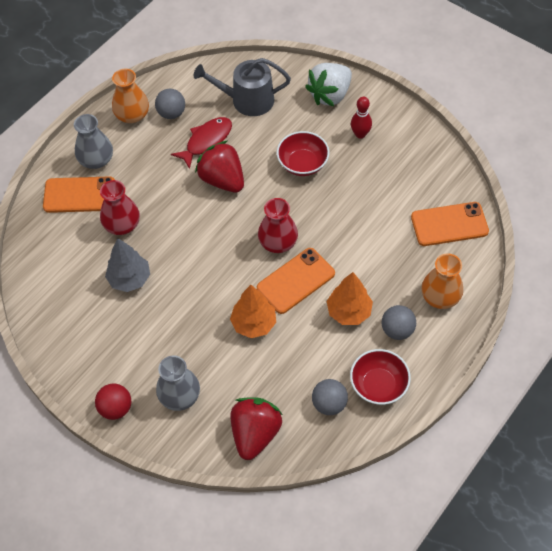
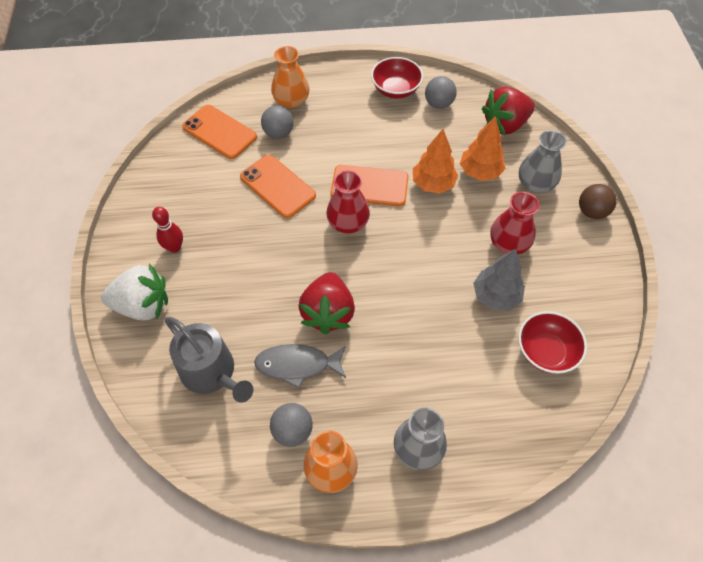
camera: 135 degrees left, 0 degrees up
orange phone [43,176,115,213] -> orange phone moved to [240,155,316,218]
red ball [95,383,131,420] -> brown ball [579,184,617,219]
red vase [100,180,140,235] -> red vase moved to [490,192,540,254]
red fish [171,117,232,169] -> grey fish [254,344,346,389]
red bowl [277,131,329,176] -> red bowl moved to [518,311,587,374]
orange tree [327,272,373,325] -> orange tree moved to [460,116,506,181]
grey ball [382,305,416,340] -> grey ball moved to [261,105,293,139]

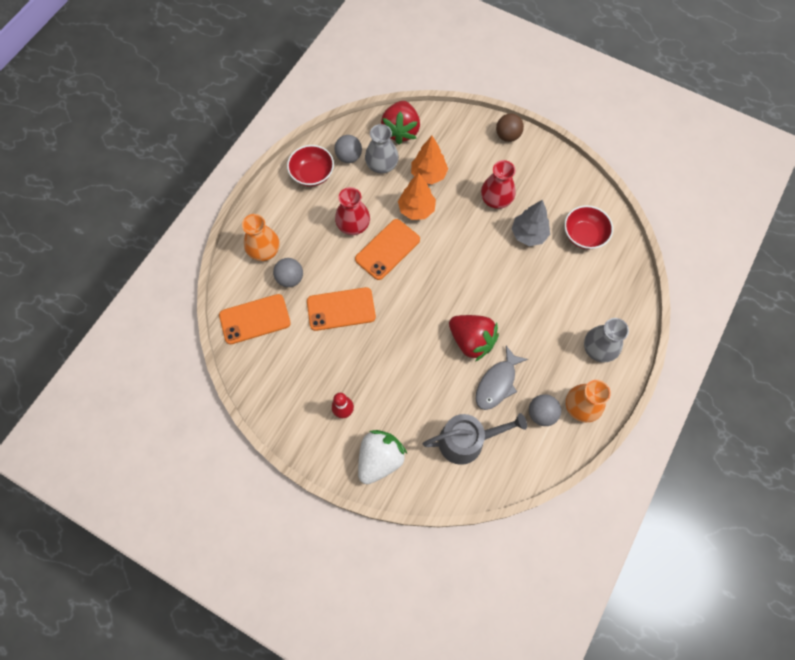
camera: 55 degrees left, 10 degrees up
red vase [326,171,370,233] -> red vase moved to [335,187,370,235]
grey vase [519,130,567,193] -> grey vase moved to [365,124,399,173]

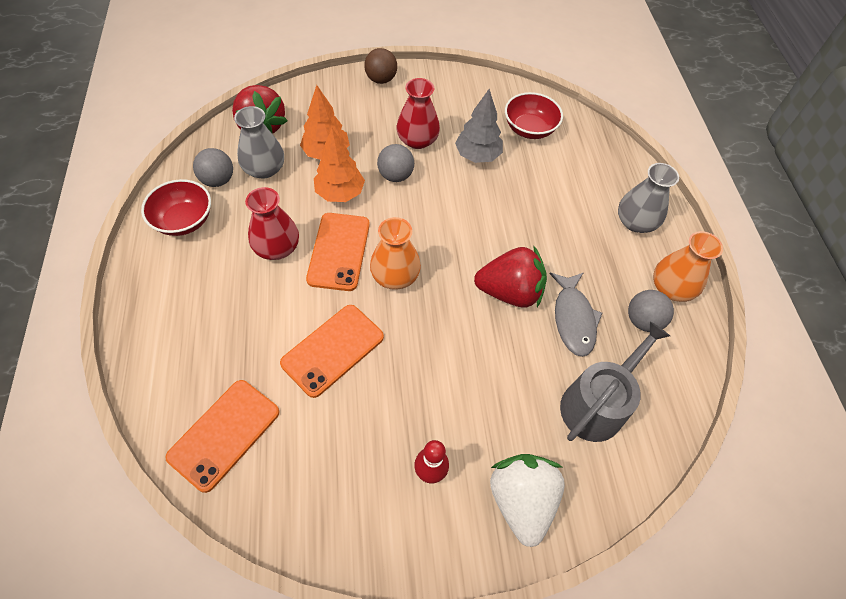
camera: 40 degrees left, 10 degrees down
orange vase [242,214,280,261] -> orange vase moved to [370,217,421,290]
grey ball [273,258,303,287] -> grey ball moved to [377,144,414,182]

